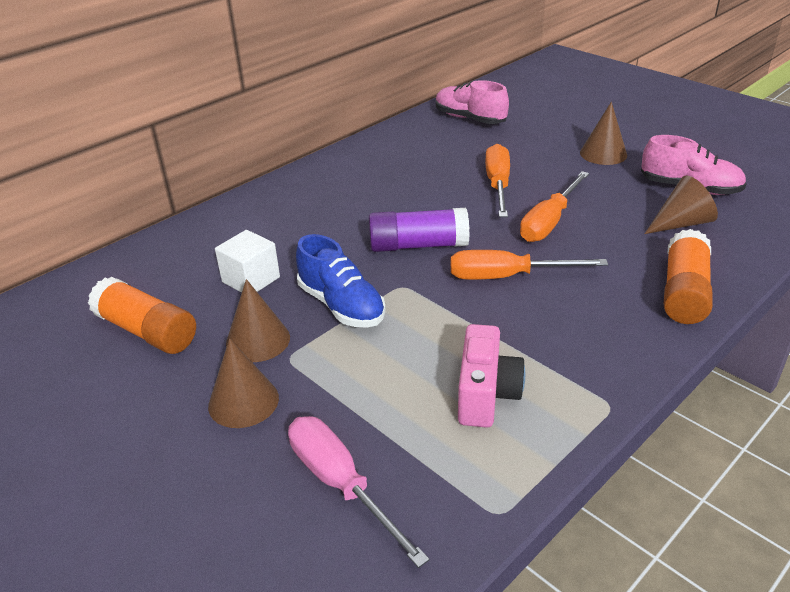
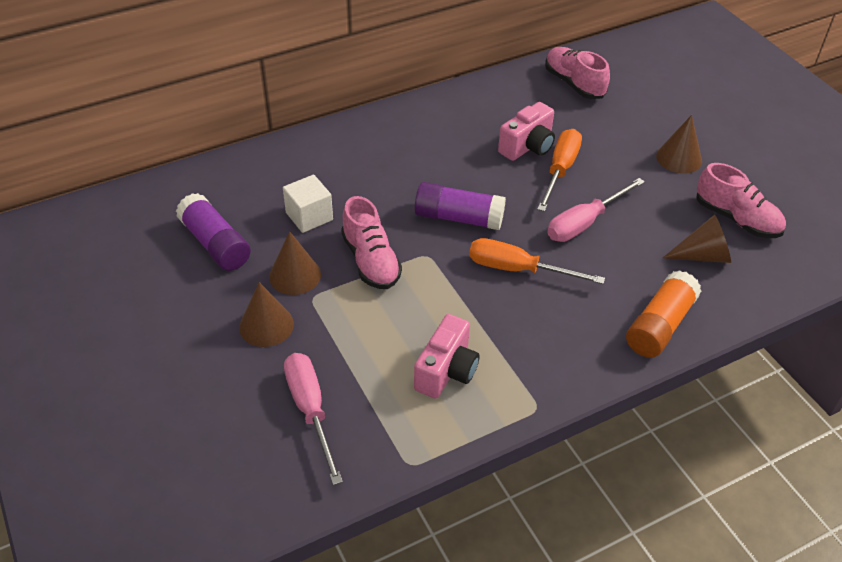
camera: 15 degrees right, 10 degrees up
orange glue stick [88,277,196,354] -> purple glue stick [176,193,251,271]
blue shoe [296,234,386,328] -> pink shoe [341,196,402,289]
orange screwdriver [520,171,589,242] -> pink screwdriver [547,178,645,242]
none -> pink camera [498,102,555,161]

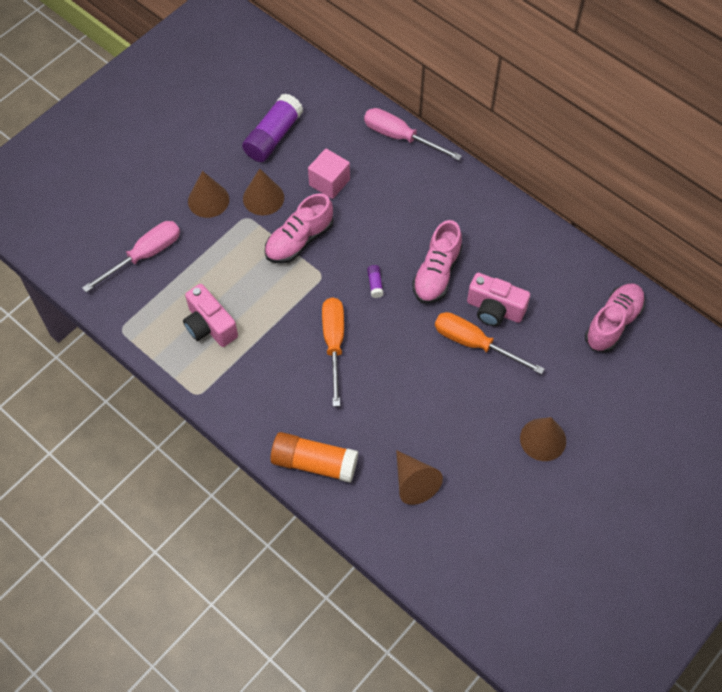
camera: 70 degrees right, 15 degrees up
white cube [283,175,333,233] -> pink cube [308,148,350,199]
pink camera [414,314,479,399] -> pink camera turned 45 degrees clockwise [183,284,238,347]
purple glue stick [415,182,506,230] -> purple glue stick [367,265,384,298], size x0.42
orange screwdriver [537,129,582,212] -> orange screwdriver turned 150 degrees counterclockwise [435,312,545,375]
pink screwdriver [547,178,645,242] -> pink screwdriver moved to [364,108,462,160]
pink shoe [696,163,786,238] -> pink shoe moved to [412,220,463,304]

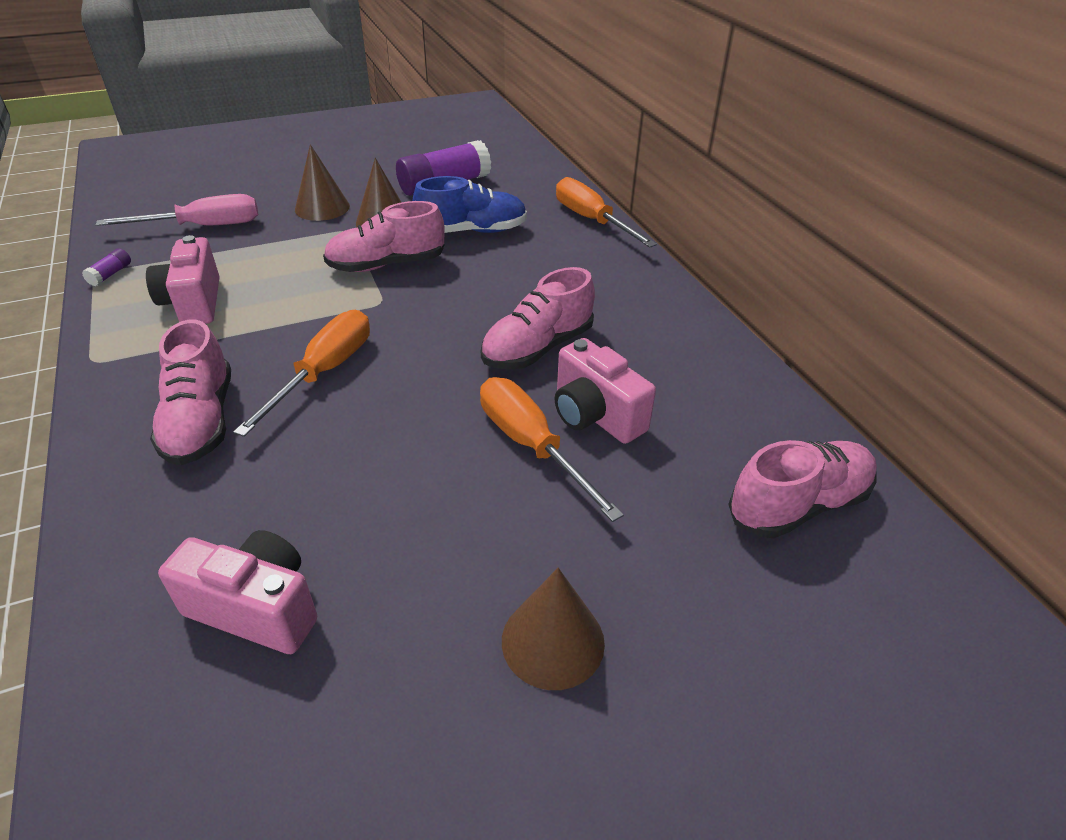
camera: 25 degrees right, 20 degrees down
orange glue stick [270,432,358,483] -> none
pink cube [308,148,350,199] -> blue shoe [412,176,527,233]
pink screwdriver [364,108,462,160] -> orange screwdriver [556,177,657,248]
purple glue stick [367,265,384,298] -> purple glue stick moved to [82,248,131,286]
brown cone [396,450,443,505] -> pink camera [158,530,317,654]
none -> pink shoe [150,319,231,465]

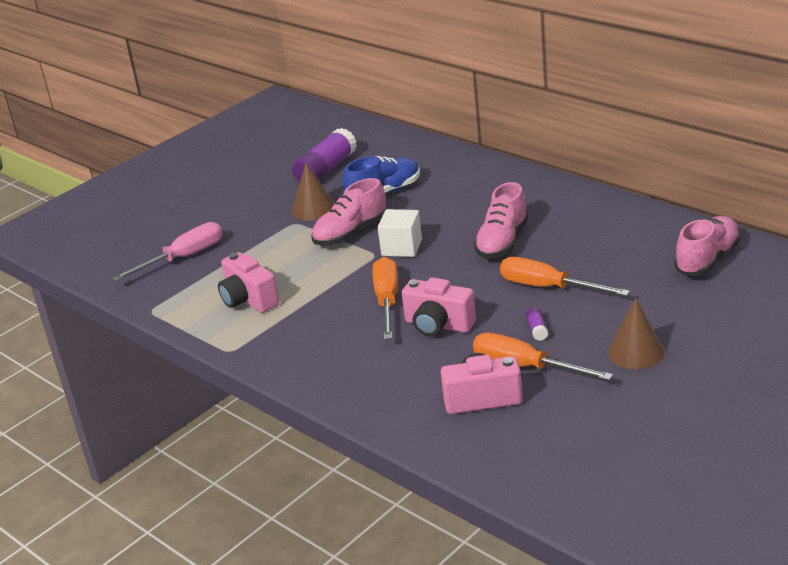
camera: 20 degrees left, 10 degrees down
purple glue stick [82,248,131,286] -> purple glue stick moved to [526,307,548,341]
pink shoe [150,319,231,465] -> none
brown cone [295,144,350,221] -> none
pink camera [555,338,656,444] -> pink camera moved to [402,277,476,336]
orange screwdriver [556,177,657,248] -> orange screwdriver moved to [473,333,613,380]
none -> white cube [378,209,422,257]

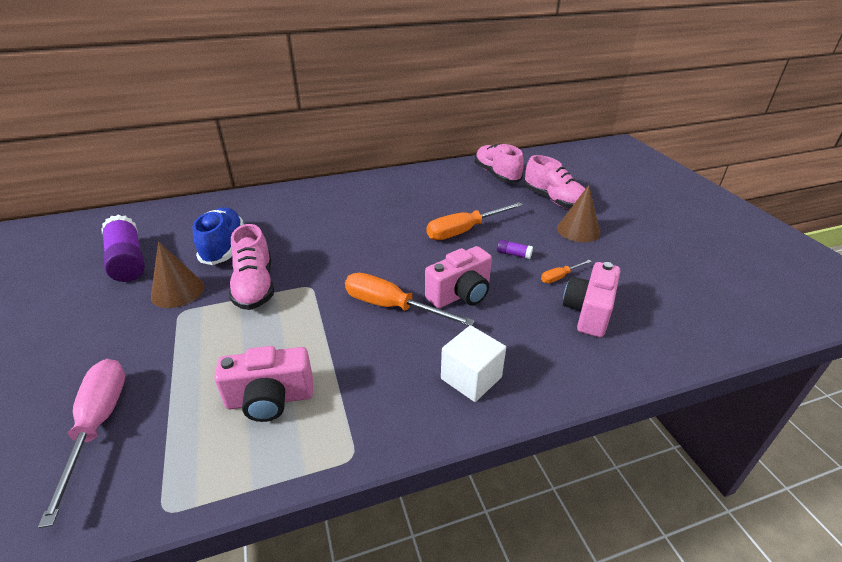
camera: 65 degrees left, 5 degrees up
white cube [378,209,422,257] -> white cube moved to [441,325,506,402]
orange screwdriver [473,333,613,380] -> orange screwdriver [541,260,592,283], size x0.49
pink shoe [474,182,528,259] -> pink shoe moved to [524,155,585,210]

